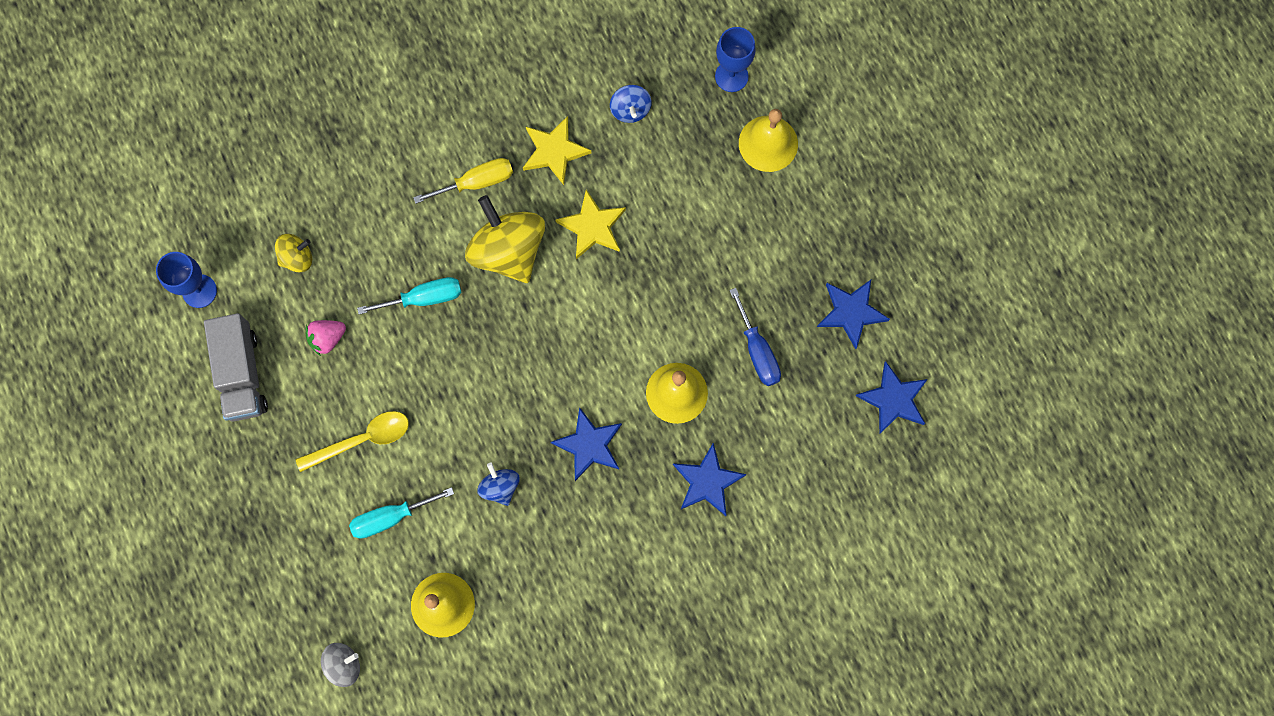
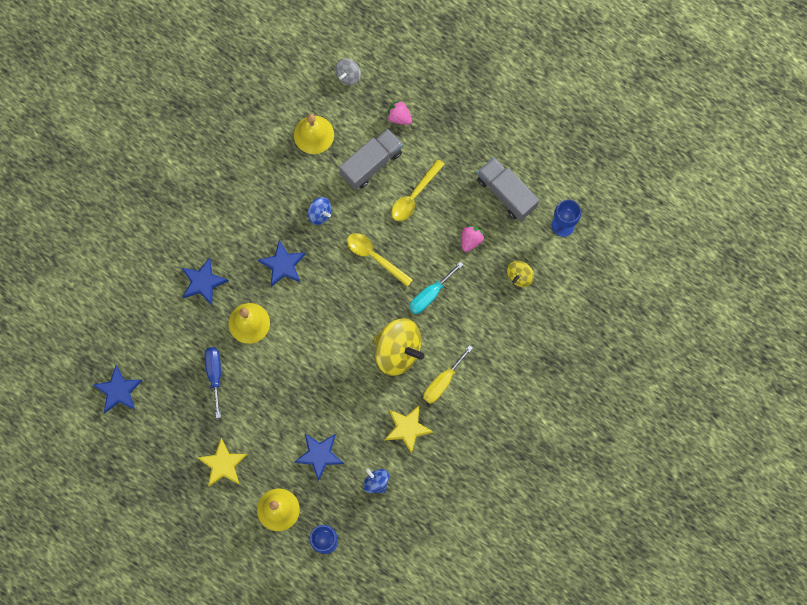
camera: 150 degrees right, 0 degrees up
turquoise screwdriver [349,487,454,539] -> grey truck [339,129,403,190]
yellow star [555,190,626,259] -> yellow star moved to [198,438,247,487]
blue screwdriver [729,288,781,386] -> blue screwdriver turned 45 degrees clockwise [205,347,221,418]
blue star [817,280,890,349] -> blue star moved to [294,434,344,481]
none -> yellow spoon [347,233,413,287]
none -> pink strawberry [386,100,412,125]

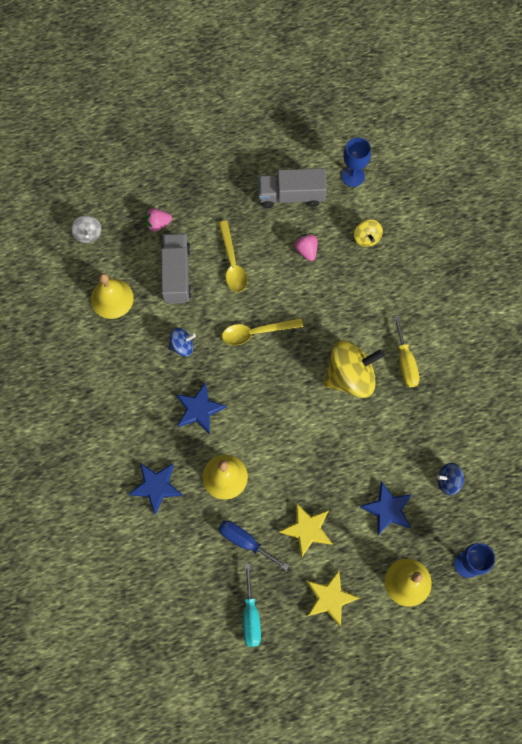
camera: 50 degrees left, 5 degrees down
blue star [93,365,143,413] -> none
yellow star [384,406,433,454] -> yellow star moved to [279,503,332,558]
turquoise screwdriver [409,262,464,314] -> turquoise screwdriver moved to [243,564,261,647]

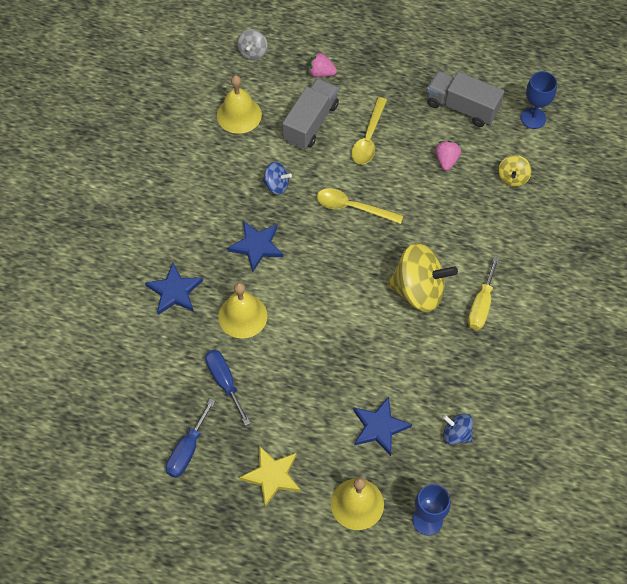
camera: 30 degrees right, 10 degrees down
turquoise screwdriver [243,564,261,647] -> blue screwdriver [166,398,215,478]
yellow star [279,503,332,558] -> none

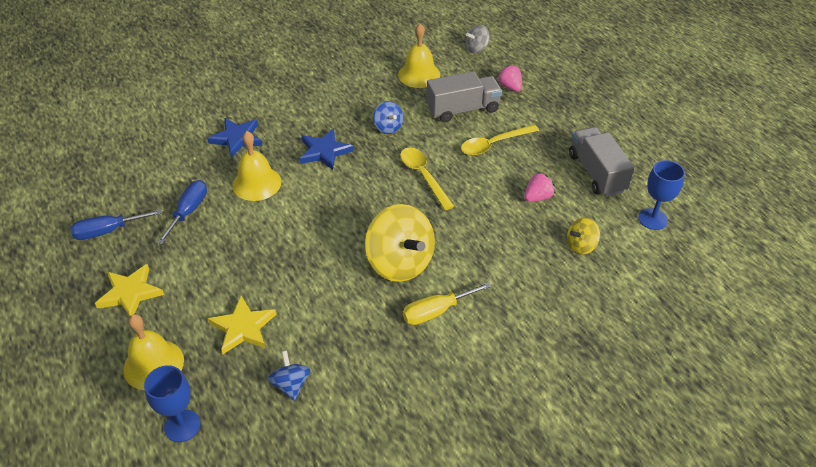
camera: 45 degrees right, 15 degrees down
blue star [353,396,412,456] -> yellow star [208,296,277,354]

